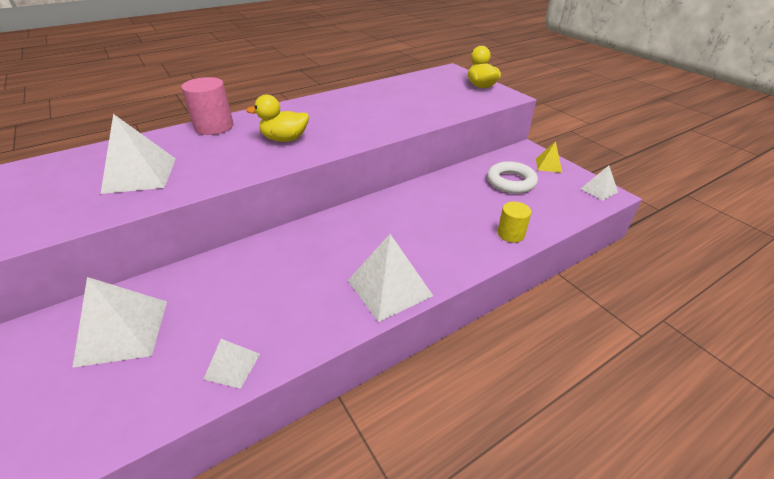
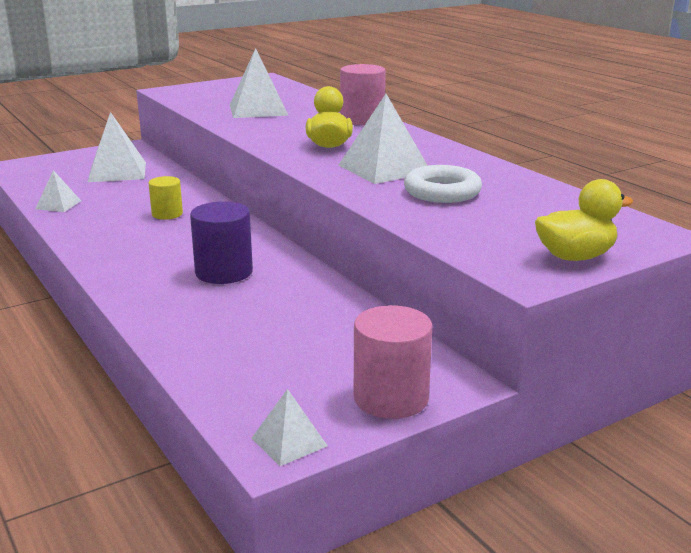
camera: 90 degrees right, 15 degrees down
white pyramid [348,234,433,322] -> white pyramid moved to [339,94,428,184]
white ring [487,161,538,194] -> white ring moved to [404,165,482,203]
yellow cylinder [498,202,531,243] -> yellow cylinder moved to [148,176,183,220]
yellow pyramid [536,141,562,173] -> pink cylinder [354,305,433,419]
none -> purple cylinder [190,201,253,284]

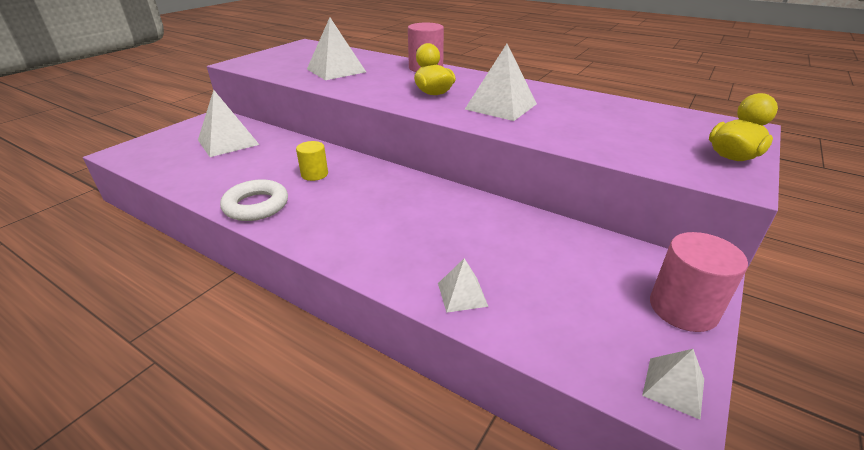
camera: 25 degrees left, 10 degrees up
white pyramid [35,170,81,212] -> white pyramid moved to [438,258,489,313]
purple cylinder [190,201,253,284] -> none
white ring [404,165,482,203] -> white ring moved to [220,179,288,221]

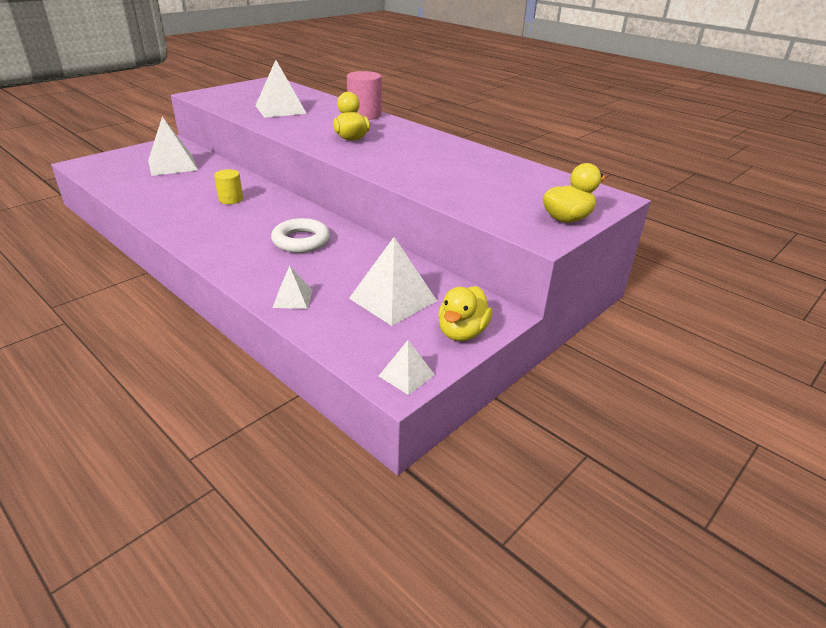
camera: 10 degrees right, 0 degrees up
white ring [220,179,288,221] -> white ring moved to [271,218,330,253]
white pyramid [465,44,537,121] -> white pyramid moved to [349,237,437,326]
pink cylinder [650,232,748,332] -> yellow duck [438,286,493,341]

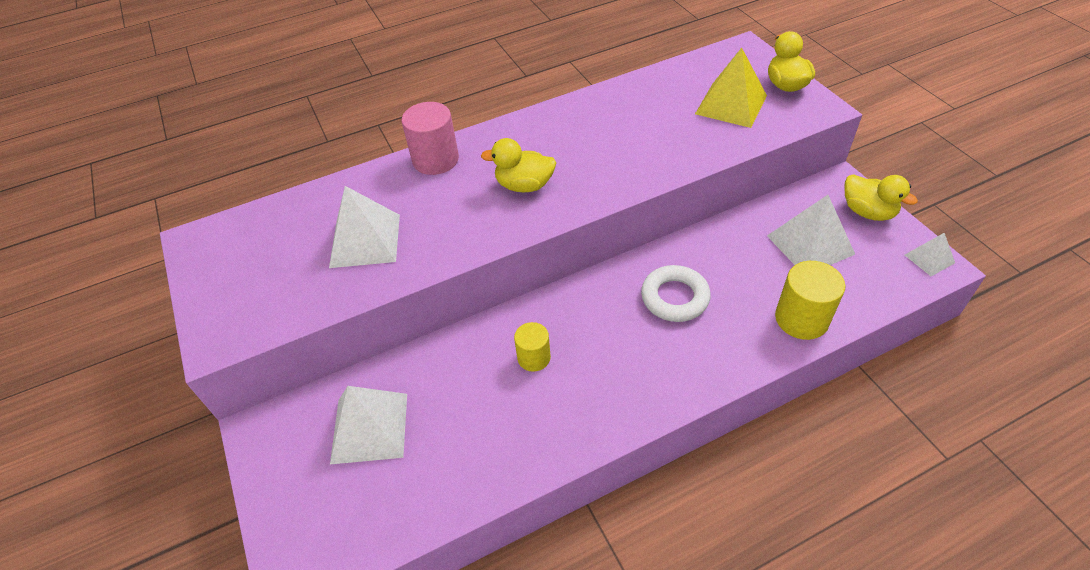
camera: 65 degrees left, 15 degrees up
white pyramid [273,266,312,309] -> yellow cylinder [775,261,846,340]
none -> yellow pyramid [695,48,767,128]

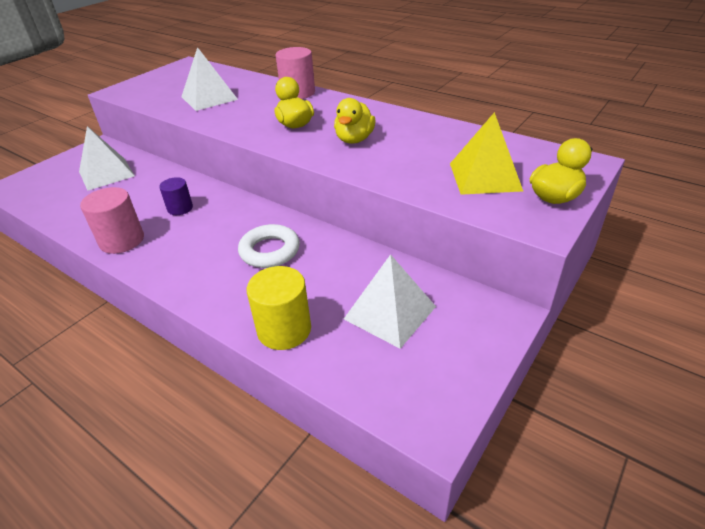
camera: 60 degrees right, 10 degrees down
yellow cylinder [514,322,551,372] -> purple cylinder [159,177,193,215]
yellow duck [845,174,918,221] -> yellow duck moved to [334,98,375,144]
white pyramid [905,233,955,276] -> none
none -> pink cylinder [80,187,144,254]

